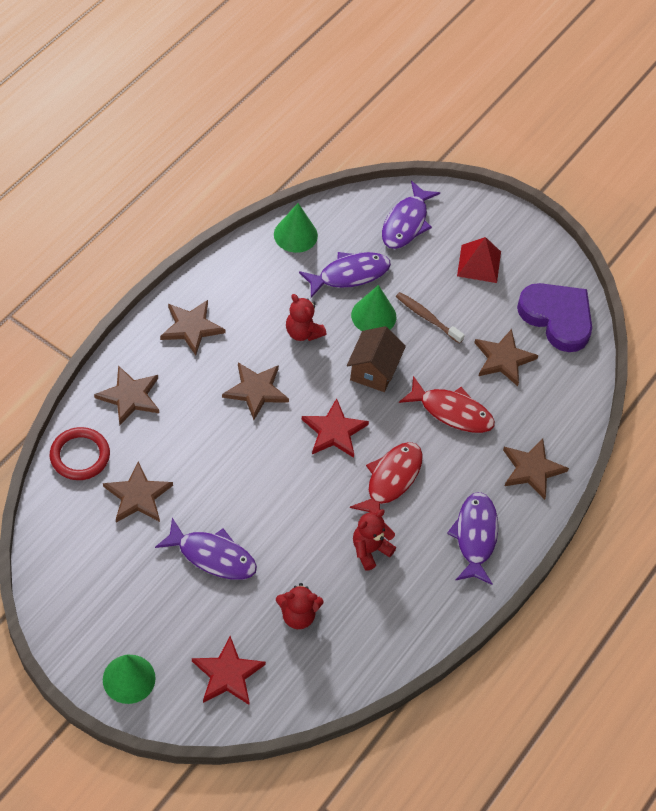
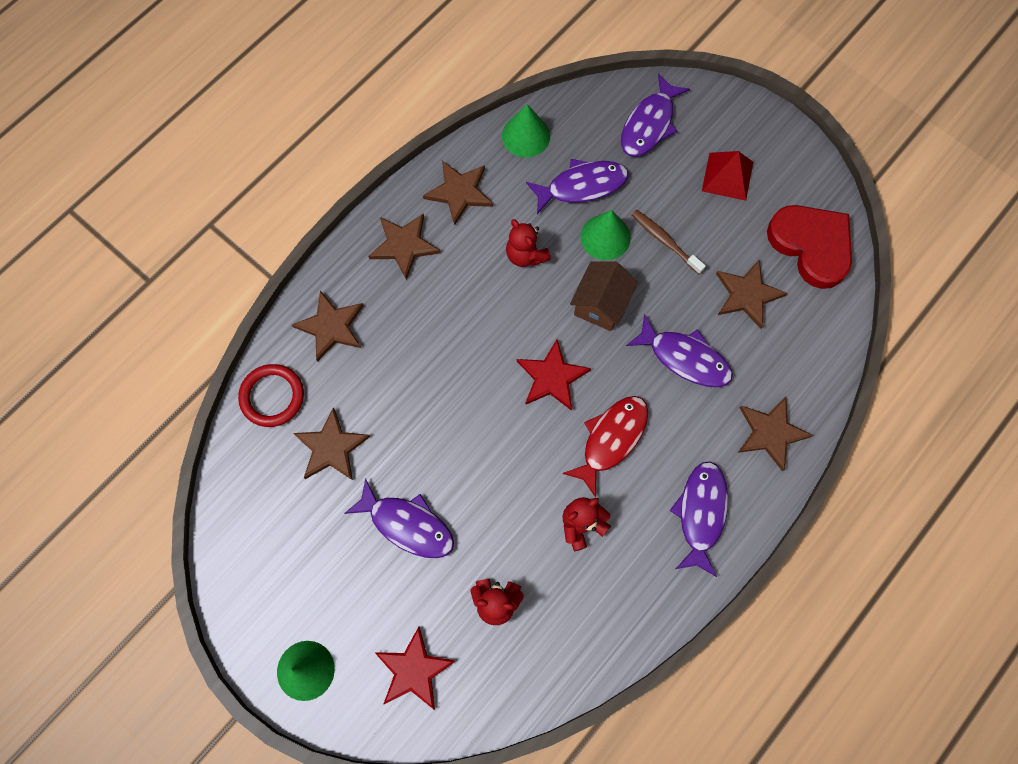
camera: 10 degrees right, 15 degrees up
brown star [222,362,289,420] -> brown star moved to [423,161,493,225]
red fish [399,376,495,433] -> purple fish [626,314,733,387]
purple heart [517,283,592,352] -> red heart [767,205,852,289]

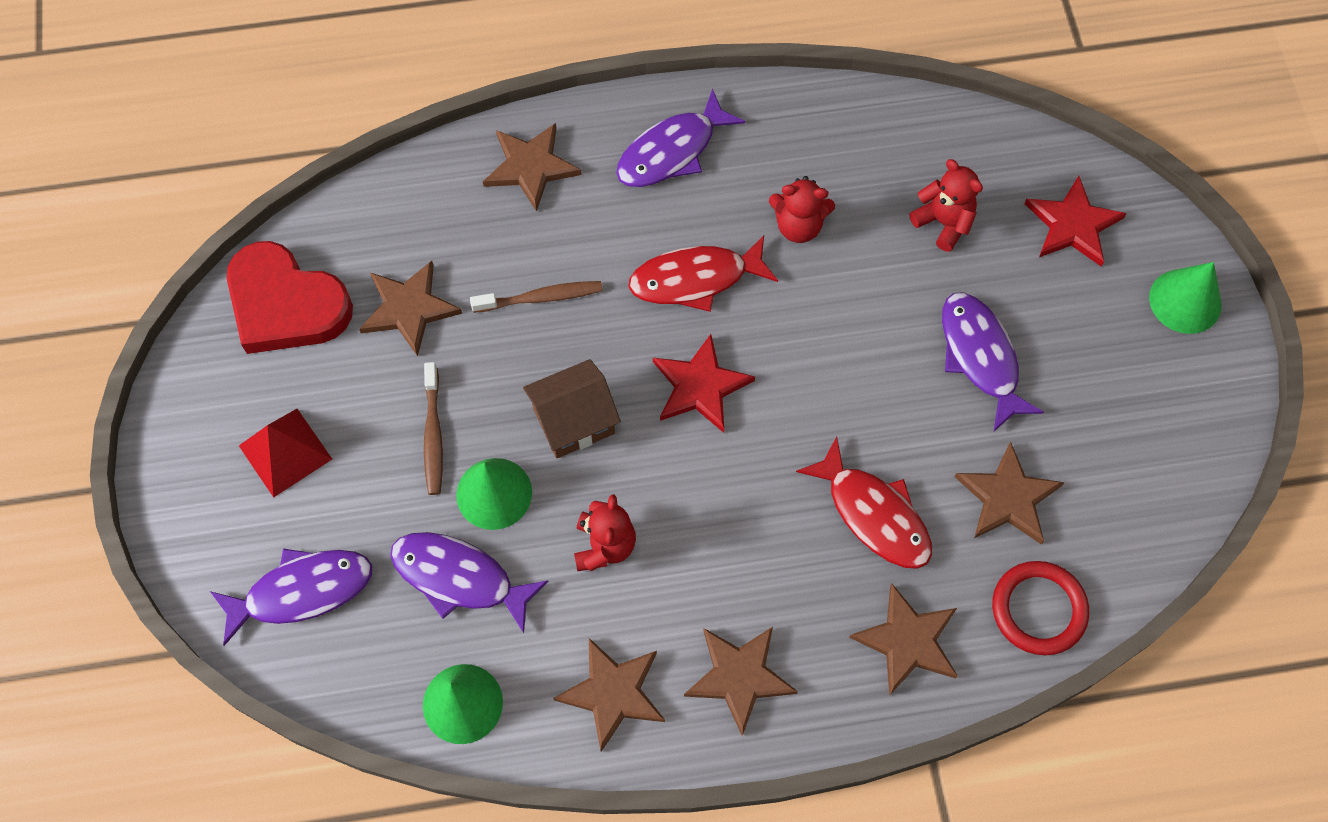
camera: 140 degrees left, 5 degrees down
purple fish [626,314,733,387] -> brown toothbrush [470,281,603,313]
red heart [767,205,852,289] -> red heart turned 60 degrees counterclockwise [227,241,353,354]
none -> red fish [796,436,932,569]

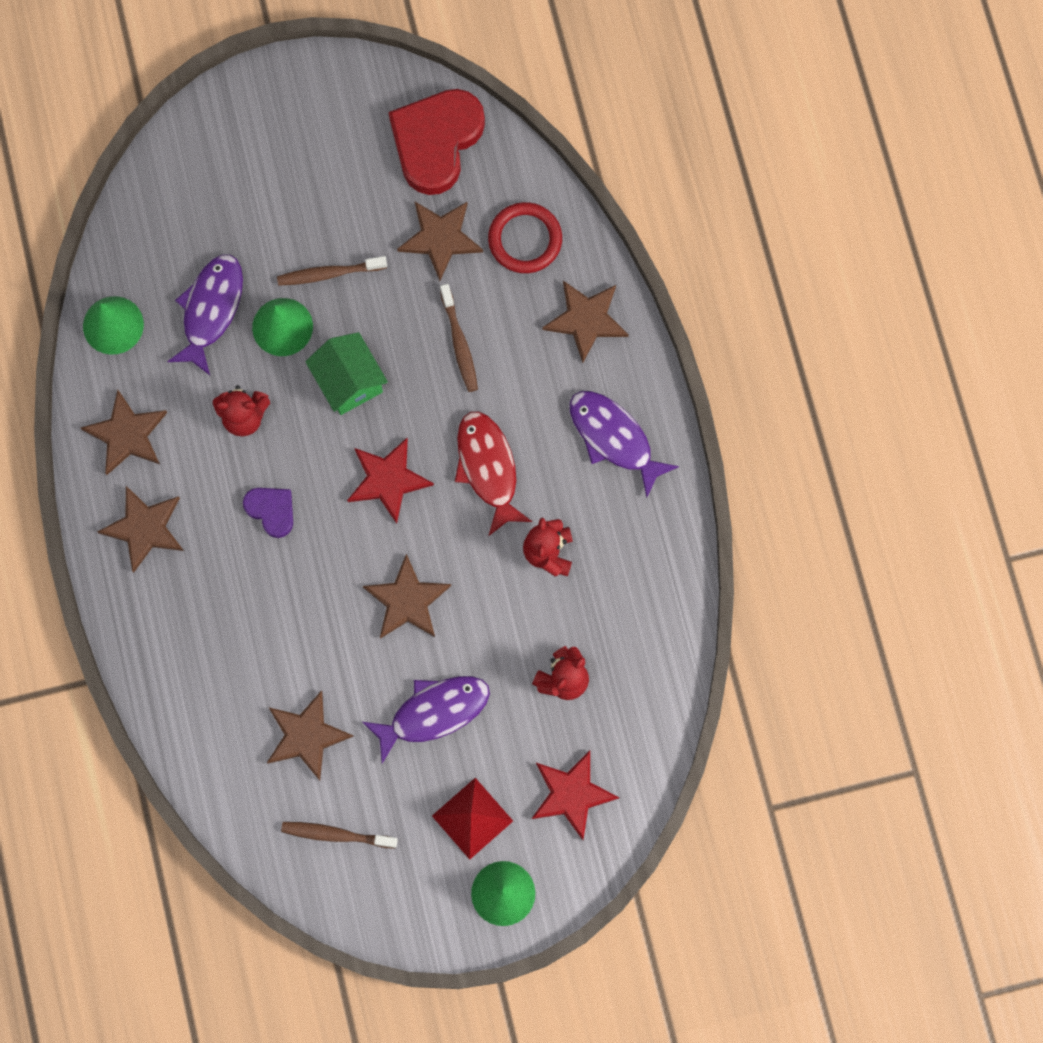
camera: 85 degrees right, 10 degrees up
purple fish [210,549,372,646] -> none
red pyramid [239,409,332,498] -> red pyramid moved to [432,778,513,859]
brown house [523,359,621,458] -> green house [305,332,388,415]
red fish [796,436,932,569] -> none
brown star [849,584,958,696] -> brown star moved to [363,554,451,639]
red ring [992,561,1089,655] -> red ring moved to [488,202,562,273]
none -> purple heart [243,488,293,538]
none -> brown toothbrush [281,822,398,849]

